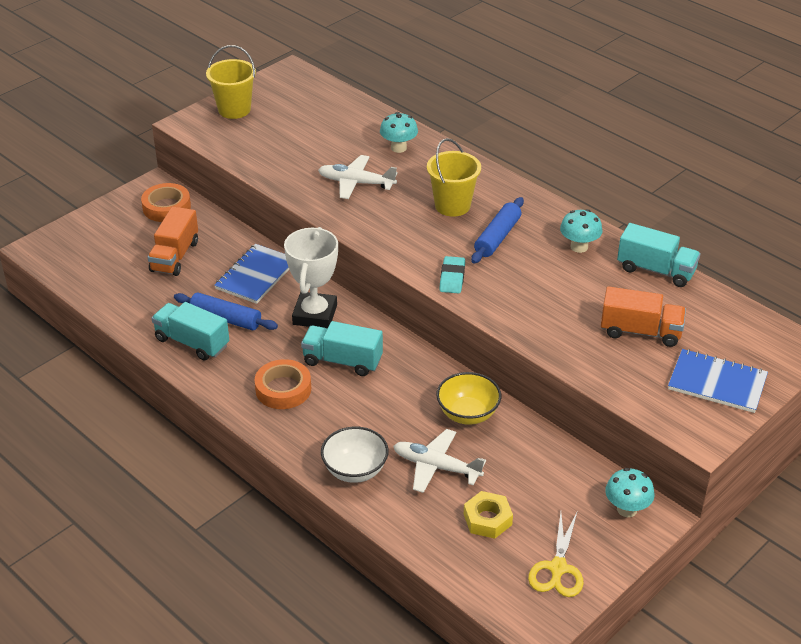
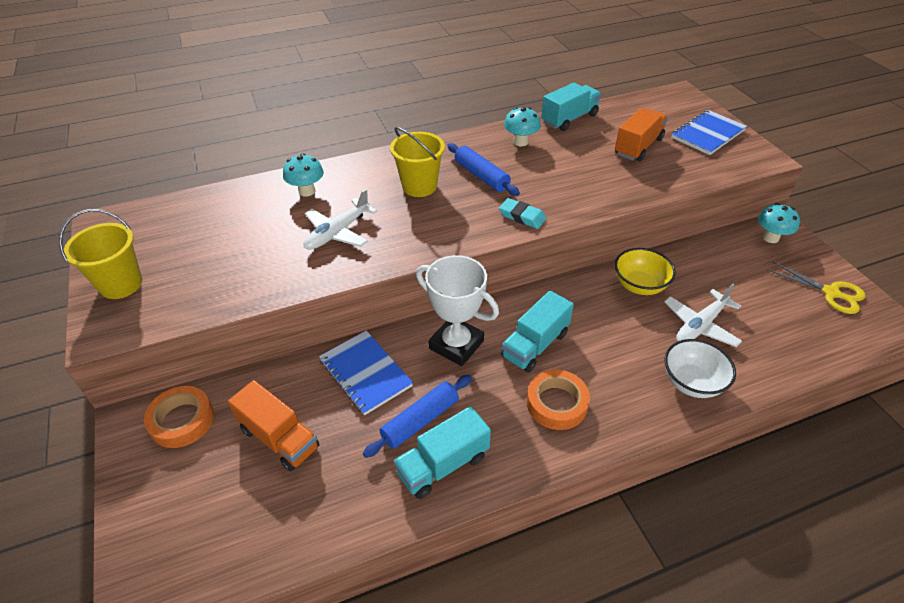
camera: 65 degrees left, 5 degrees up
yellow nut [464,491,513,539] -> none

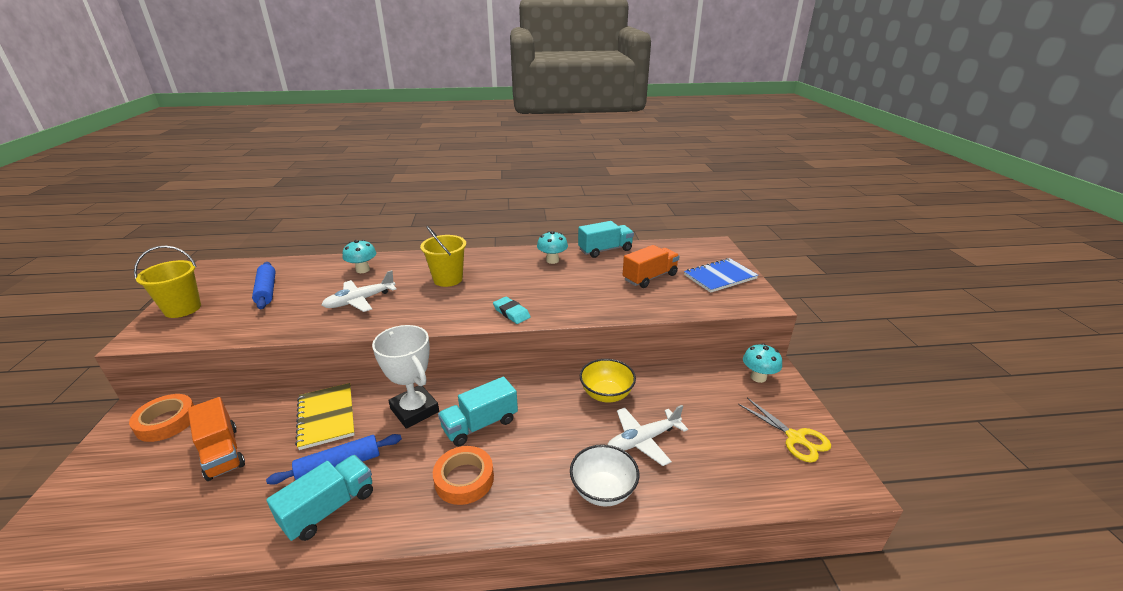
camera: 15 degrees right, 15 degrees down
blue notebook [319,330,413,415] -> yellow notebook [295,383,355,450]
turquoise truck [393,406,491,499] -> turquoise truck turned 150 degrees clockwise [266,455,373,541]
blue rolling pin [447,143,520,196] -> blue rolling pin moved to [252,262,276,309]

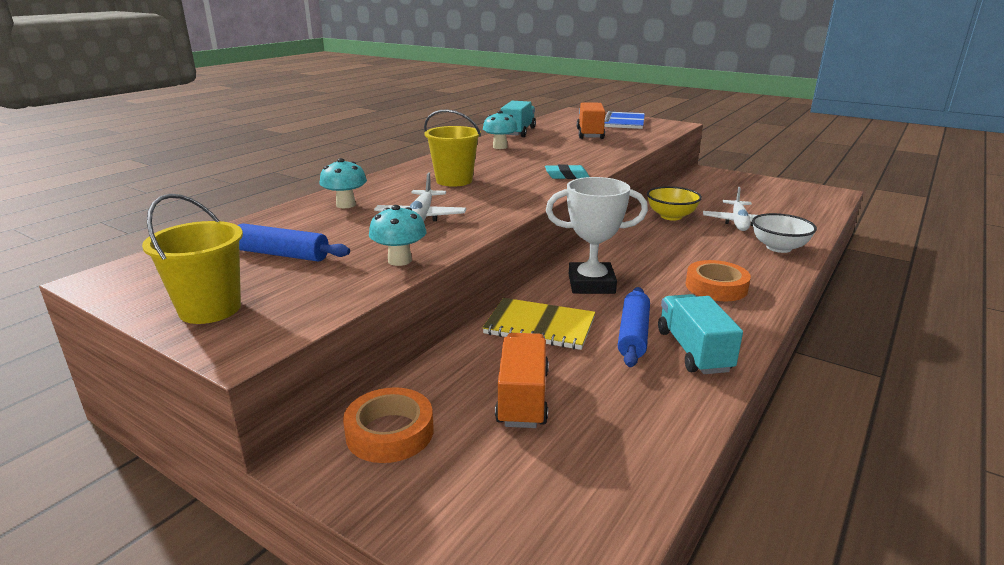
camera: 50 degrees left, 5 degrees down
orange truck [188,397,245,481] -> orange truck turned 90 degrees counterclockwise [495,333,549,428]
turquoise truck [438,377,518,446] -> none
yellow scissors [738,398,831,463] -> none
turquoise mushroom [743,343,782,383] -> turquoise mushroom moved to [369,205,427,266]

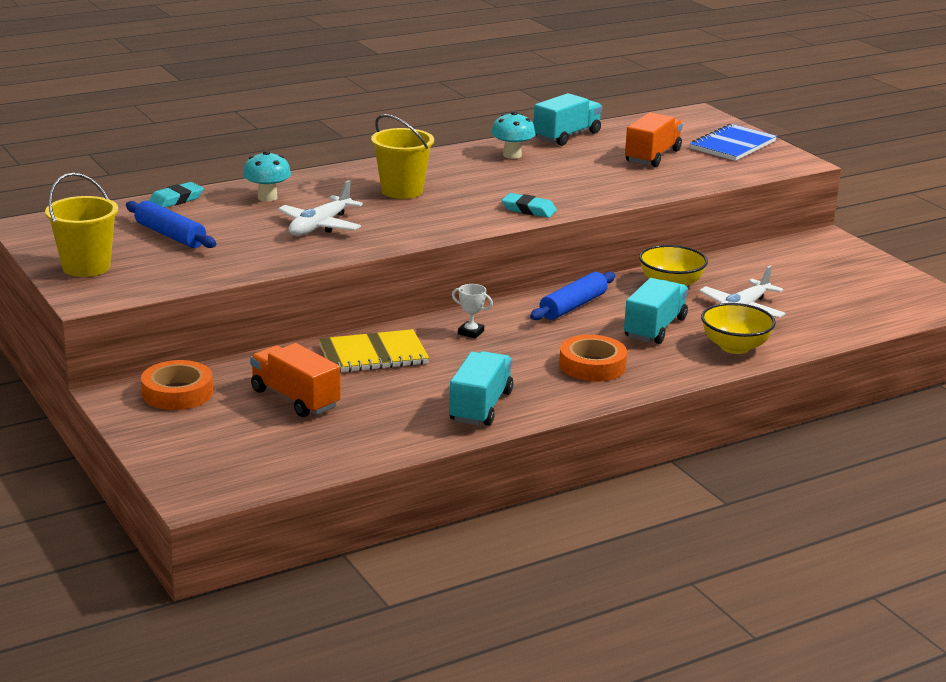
camera: 25 degrees right, 0 degrees up
turquoise mushroom [369,205,427,266] -> none
yellow notebook [482,298,596,350] -> yellow notebook turned 60 degrees counterclockwise [319,329,429,373]
orange truck [495,333,549,428] -> orange truck turned 75 degrees counterclockwise [250,343,341,417]
white trophy [546,177,648,294] -> white trophy [452,284,493,339], size x0.43
blue rolling pin [618,287,650,367] -> blue rolling pin moved to [530,272,616,320]
white bowl [752,213,817,253] -> yellow bowl [701,303,776,354]
none -> turquoise eraser [149,182,204,208]
none -> turquoise truck [624,278,688,344]

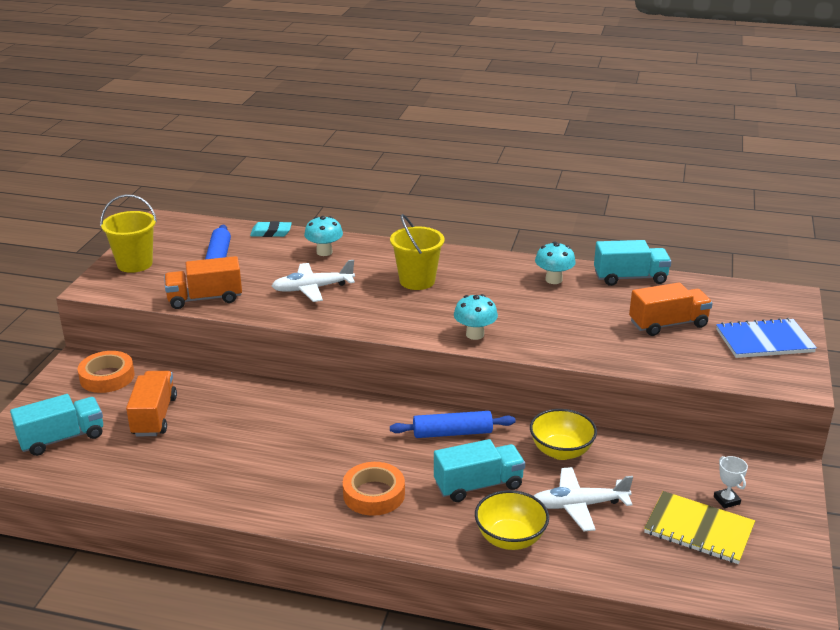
camera: 45 degrees right, 5 degrees up
yellow notebook [319,329,429,373] -> yellow notebook moved to [644,491,755,564]
turquoise truck [449,351,513,426] -> turquoise truck moved to [10,394,103,456]
white trophy [452,284,493,339] -> white trophy moved to [714,456,748,509]
turquoise eraser [502,193,557,218] -> turquoise mushroom [454,294,498,340]
none -> orange truck [164,256,242,309]

